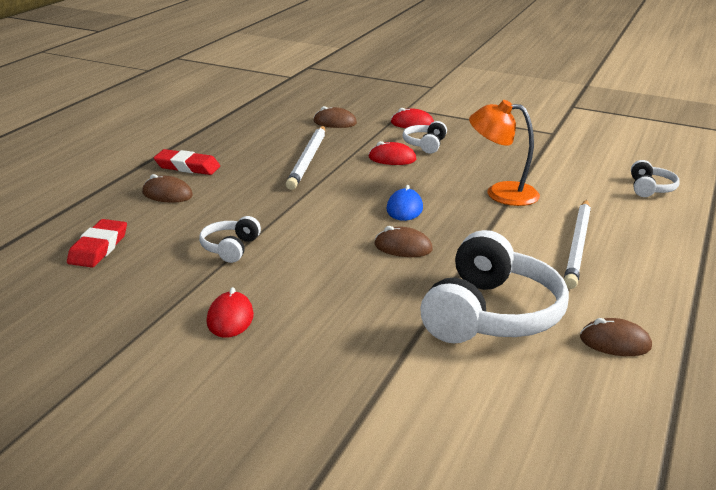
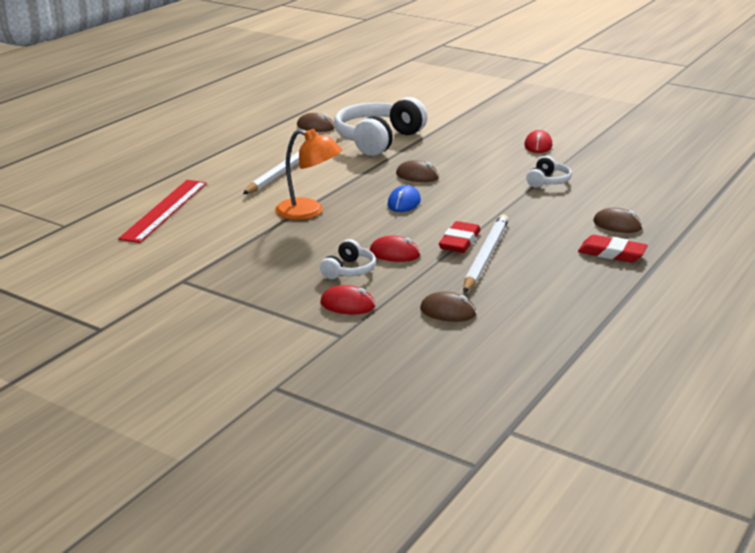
camera: 170 degrees left, 0 degrees up
red eraser [67,219,127,268] -> red eraser moved to [439,221,481,253]
white headphones [631,160,680,197] -> red ruler [118,180,207,243]

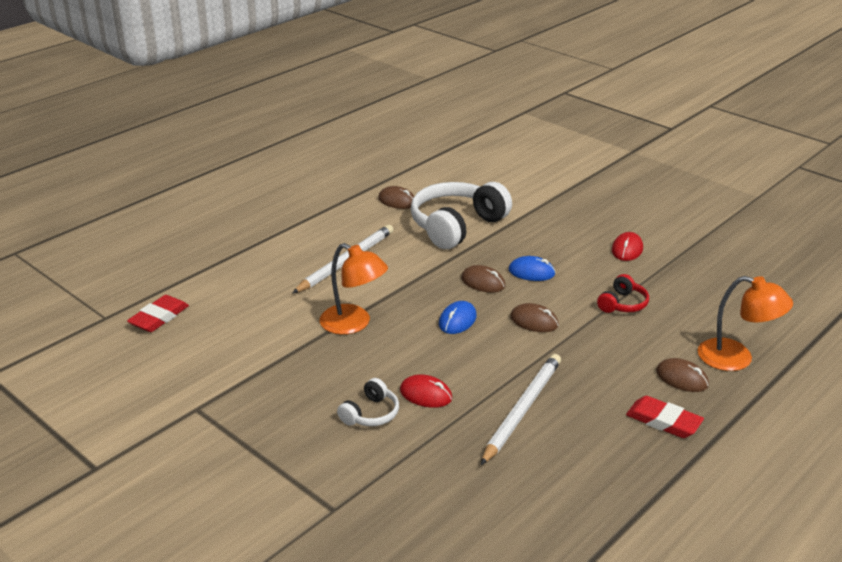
camera: 10 degrees right, 5 degrees up
red ruler [118,180,207,243] -> none
red mouse [320,285,375,314] -> none
brown mouse [420,291,476,322] -> brown mouse moved to [510,303,559,332]
red eraser [439,221,481,253] -> red eraser moved to [127,295,189,332]
white headphones [526,156,572,188] -> red headphones [597,274,649,313]
none -> blue mouse [509,256,556,281]
none -> orange lamp [698,276,793,371]

